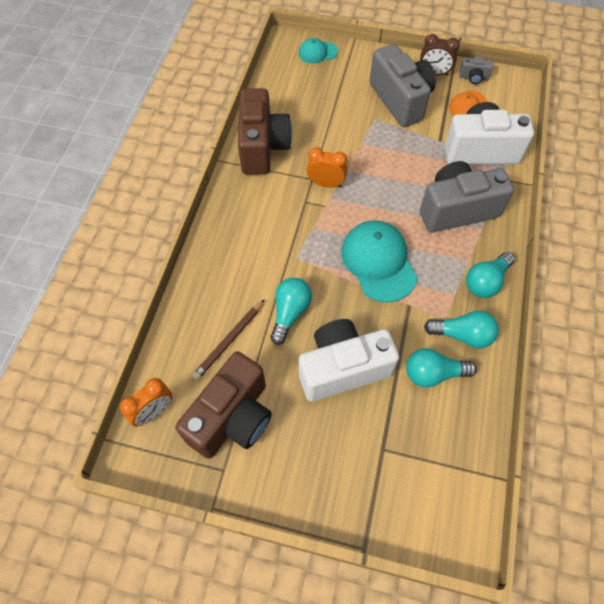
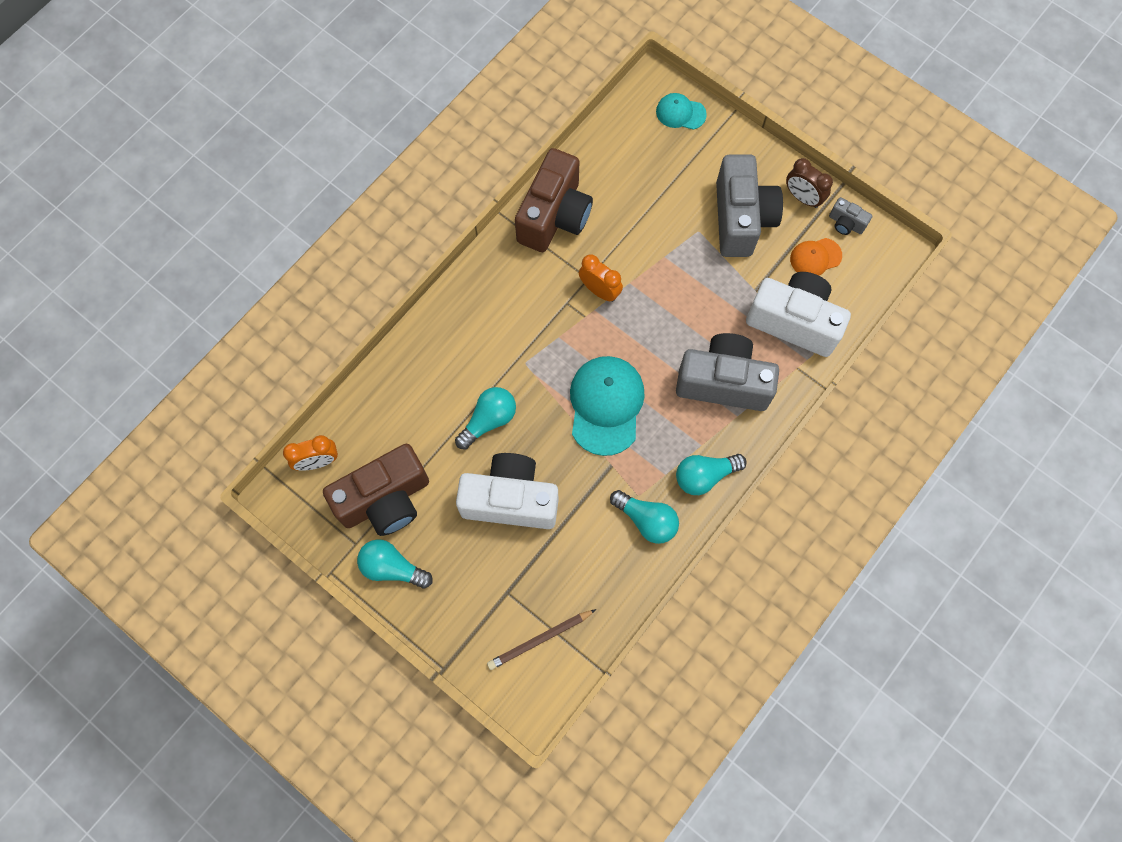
camera: 25 degrees right, 10 degrees up
brown pencil [192,299,265,380] -> brown pencil moved to [487,609,596,670]
turquoise light bulb [406,348,477,388] -> turquoise light bulb moved to [357,539,433,589]

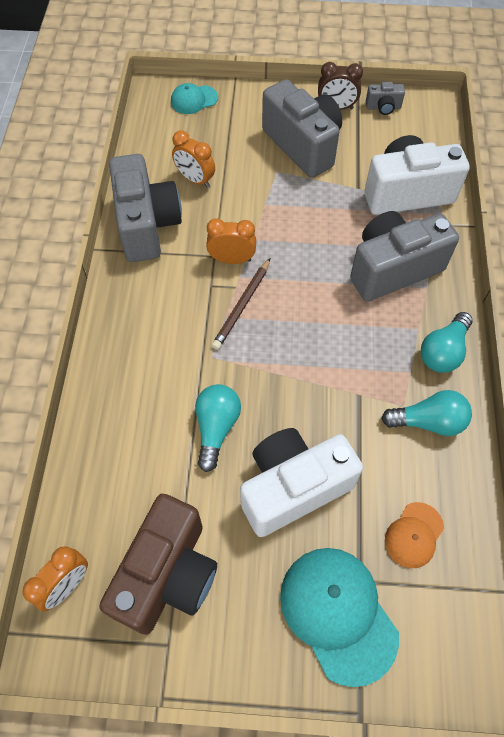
camera: 35 degrees left, 10 degrees down
turquoise light bulb [357,539,433,589] -> none
brown pencil [487,609,596,670] -> brown pencil moved to [212,258,270,350]
brown camera [515,148,593,252] -> grey camera [109,154,182,262]
turquoise cap [570,356,645,456] -> turquoise cap moved to [280,548,399,687]
orange cap [790,238,842,276] -> orange cap moved to [385,502,444,568]
none -> orange clock [172,131,215,188]

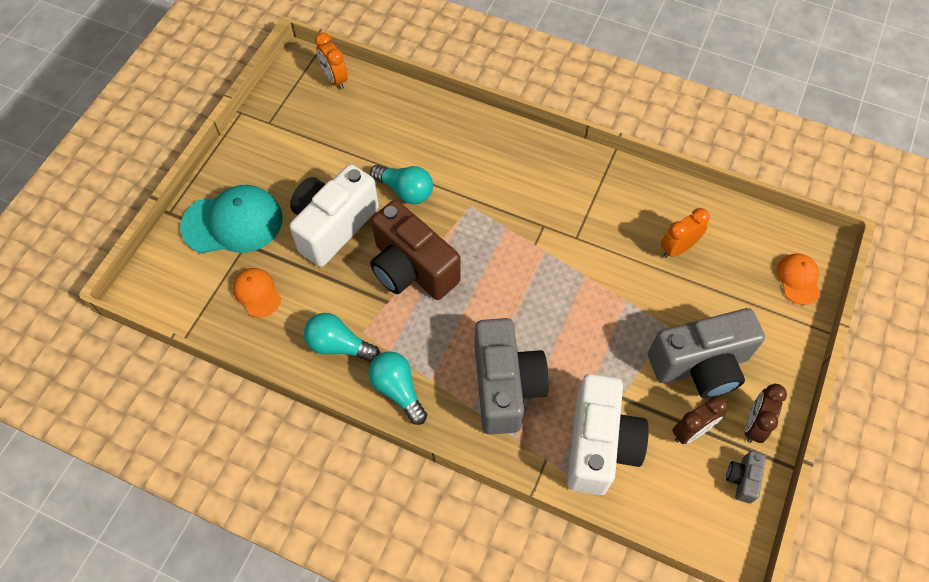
camera: 110 degrees right, 0 degrees up
brown camera [99,494,217,635] -> brown camera moved to [370,200,461,300]
grey camera [109,154,182,262] -> none
turquoise cap [171,83,218,114] -> orange cap [777,253,820,305]
orange clock [206,218,256,264] -> none
brown pencil [212,258,270,350] -> none
white camera [240,428,363,537] -> white camera turned 135 degrees counterclockwise [290,164,379,267]
turquoise light bulb [381,390,472,436] -> turquoise light bulb turned 90 degrees clockwise [304,313,380,362]
none -> brown clock [673,396,728,444]

